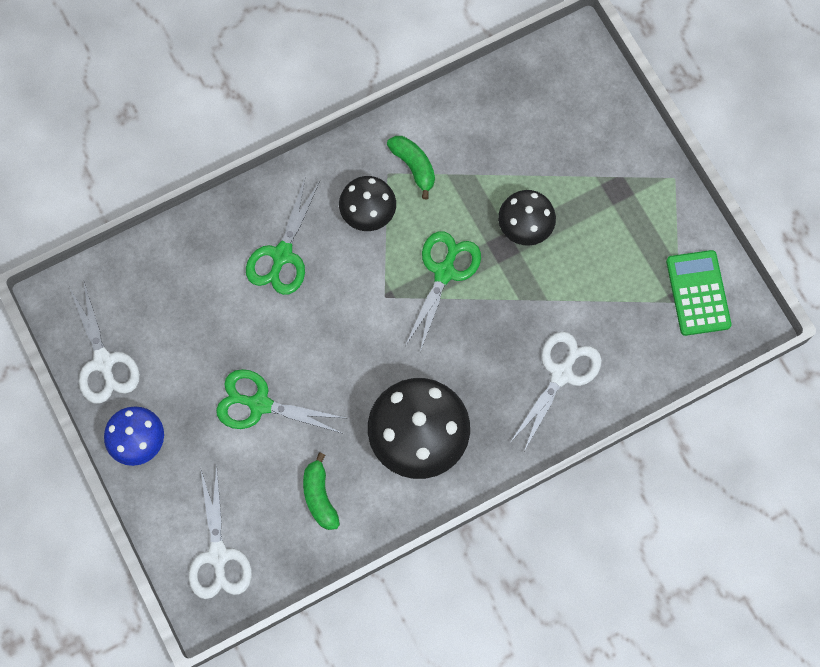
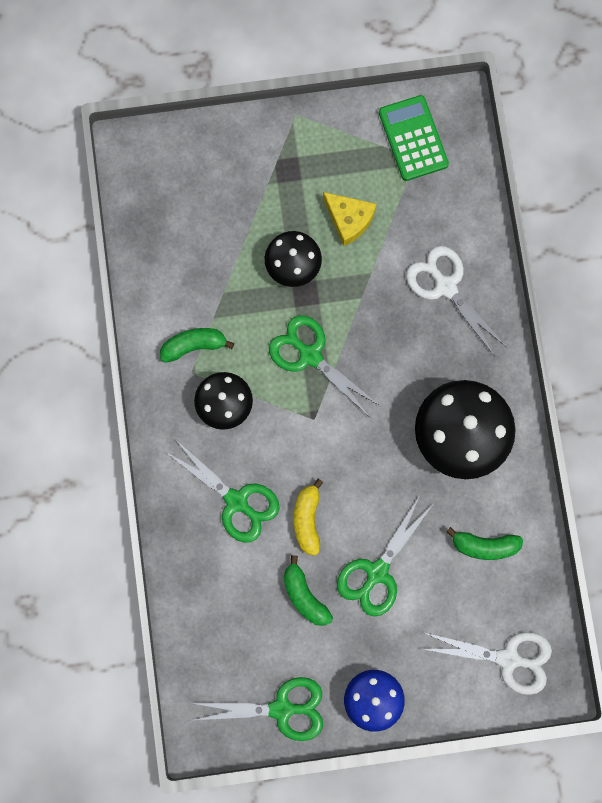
camera: 70 degrees left, 5 degrees up
white scissors [69,282,140,404] -> green scissors [192,677,323,741]
green calculator [666,250,732,336] -> green calculator turned 60 degrees clockwise [379,95,449,181]
none -> green banana [284,555,333,626]
none -> yellow banana [294,479,323,556]
none -> yellow cheese [323,192,376,246]

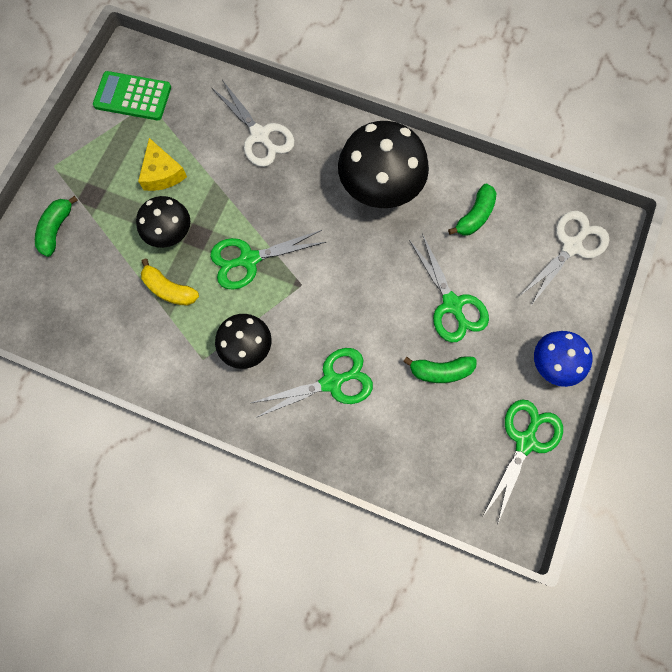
camera: 60 degrees left, 5 degrees down
green banana [160,328,234,363] -> green banana moved to [35,196,78,257]
yellow banana [294,479,323,556] -> yellow banana moved to [141,259,199,306]
yellow cheese [323,192,376,246] -> yellow cheese turned 90 degrees clockwise [138,138,187,191]
white scissors [406,246,506,355] -> white scissors turned 120 degrees counterclockwise [212,80,295,167]

